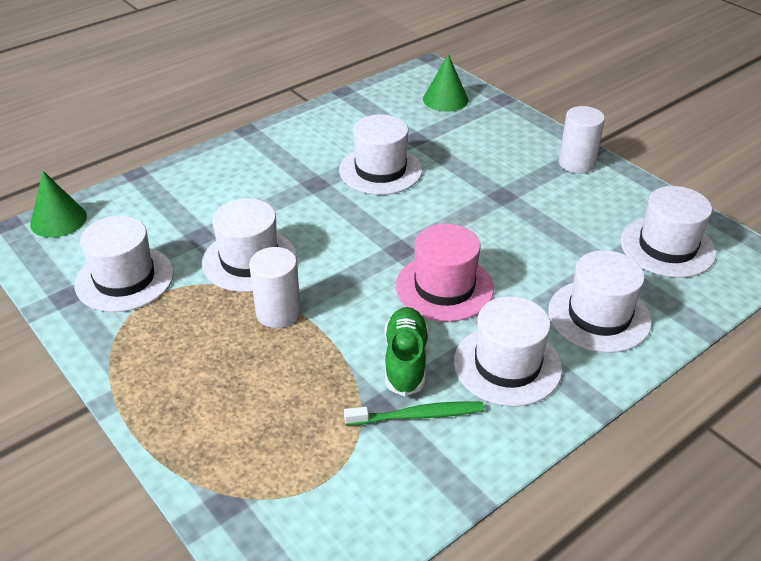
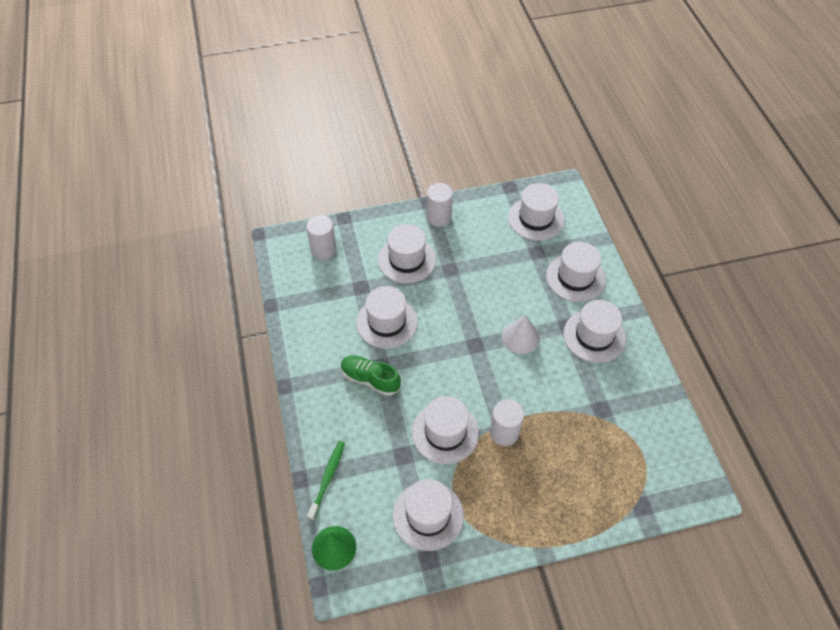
camera: 65 degrees left, 15 degrees up
green toothbrush [344,401,484,426] -> green toothbrush moved to [307,441,345,521]
green shoe [384,307,429,396] -> green shoe moved to [341,356,401,396]
pink hat [396,224,494,322] -> white cone [502,315,540,354]
green cone [423,54,469,112] -> white cylinder [306,215,336,260]
none -> white hat [378,224,436,283]

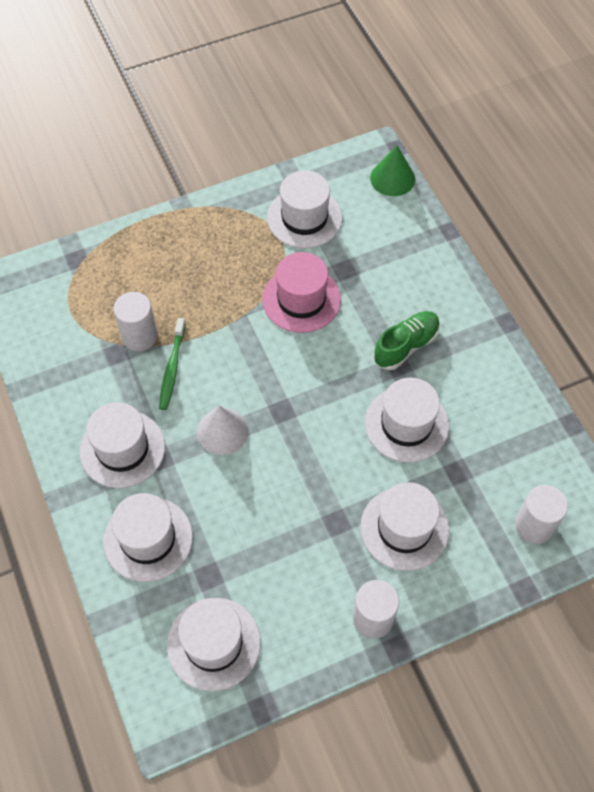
camera: 170 degrees right, 5 degrees up
green toothbrush [307,441,345,521] -> green toothbrush moved to [159,318,186,410]
green shoe [341,356,401,396] -> green shoe turned 60 degrees counterclockwise [373,311,440,370]
white hat [412,396,479,464] -> pink hat [262,252,341,333]
white cylinder [490,399,524,446] -> white cylinder moved to [114,292,157,351]

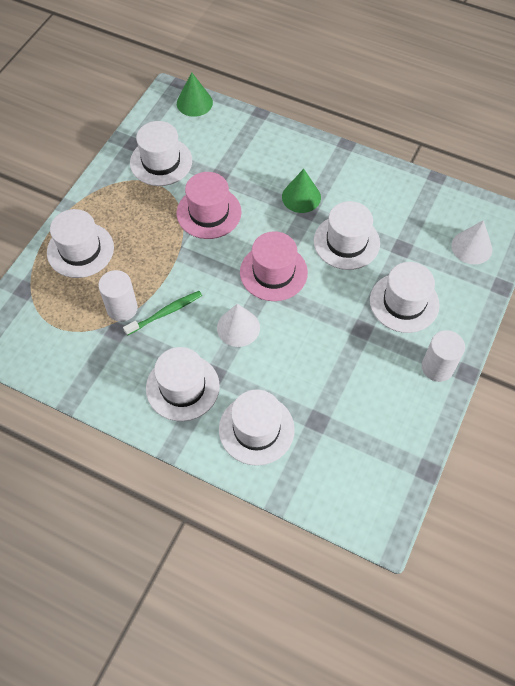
camera: 40 degrees left, 0 degrees up
green toothbrush [159,318,186,410] -> green toothbrush turned 90 degrees counterclockwise [123,291,202,336]
white hat [167,598,261,691] -> white hat moved to [47,209,114,278]
green shoe [373,311,440,370] -> green cone [282,169,321,213]
white cylinder [515,485,568,544] -> white cone [452,220,493,264]
none -> pink hat [240,231,308,301]

